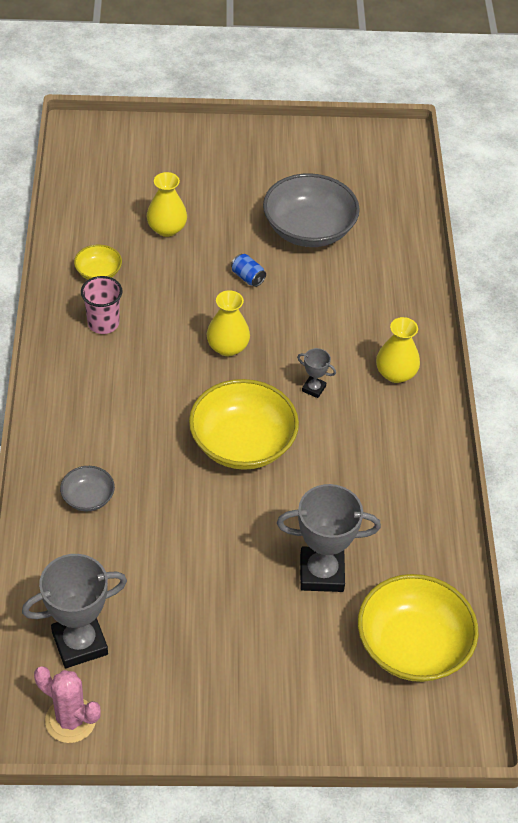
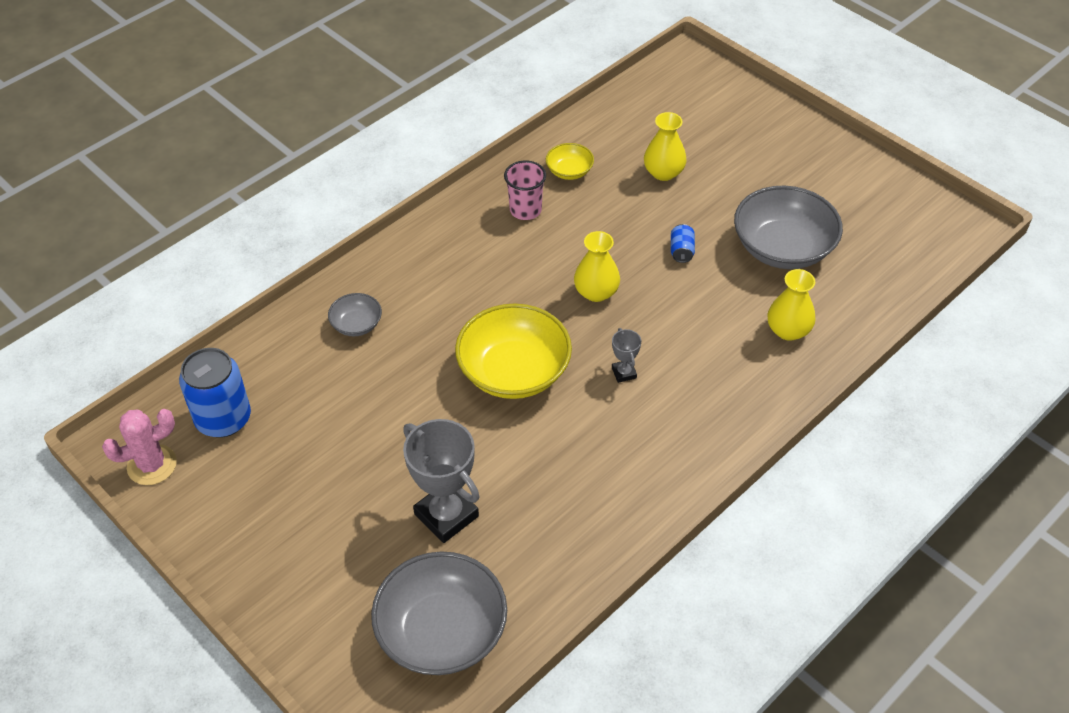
camera: 50 degrees right, 0 degrees up
grey trophy [22,554,127,668] -> blue can [179,348,251,438]
pink cactus [34,666,101,743] -> pink cactus turned 75 degrees clockwise [102,409,177,485]
yellow bowl [358,574,479,682] -> grey bowl [371,552,507,675]
yellow vase [376,317,420,383] -> yellow vase moved to [767,269,816,341]

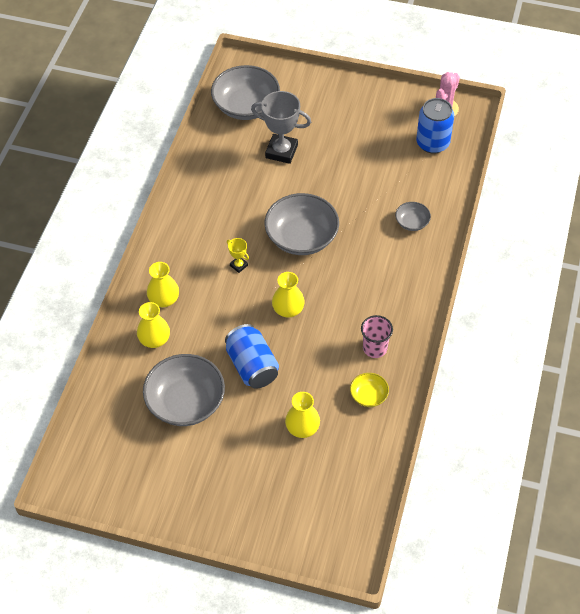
camera: 150 degrees right, 5 degrees up
yellow bowl [455,304,572,399] -> grey bowl [265,193,339,255]
grey trophy [612,328,641,383] -> yellow trophy [227,238,249,273]
blue can [671,224,695,263] -> blue can [225,324,279,389], size x2.18
none -> yellow vase [147,262,179,307]

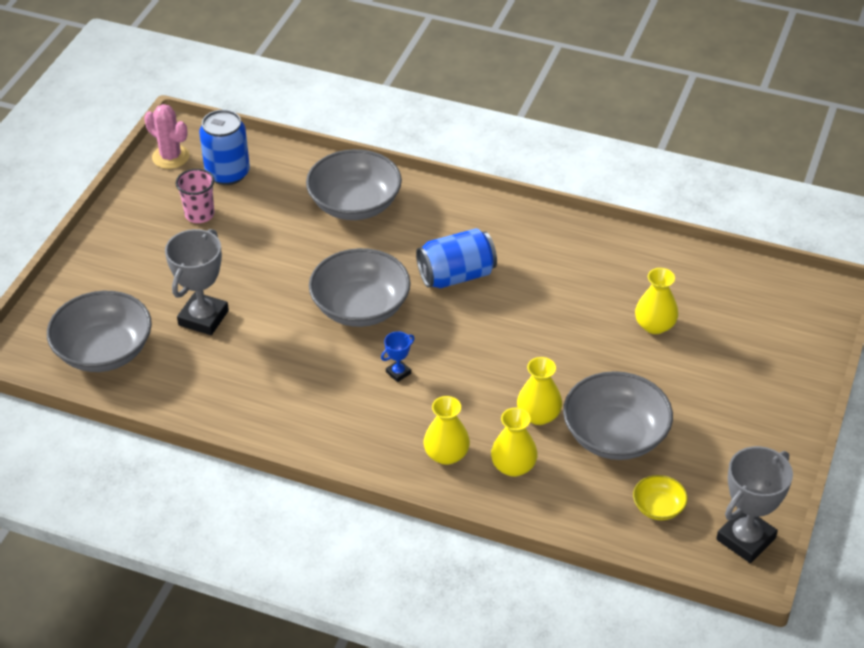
camera: 85 degrees left, 10 degrees down
blue can [225,324,279,389] -> blue can moved to [416,228,497,288]
yellow trophy [227,238,249,273] -> blue trophy [381,331,415,382]
yellow vase [272,272,305,318] -> yellow vase moved to [517,357,562,425]
yellow bowl [350,373,389,407] -> yellow bowl moved to [633,475,688,520]
pink cup [361,315,393,358] -> pink cup moved to [176,169,214,223]
grey bowl [395,202,431,231] -> grey bowl [306,149,402,220], size x2.08
none -> grey trophy [716,446,793,563]

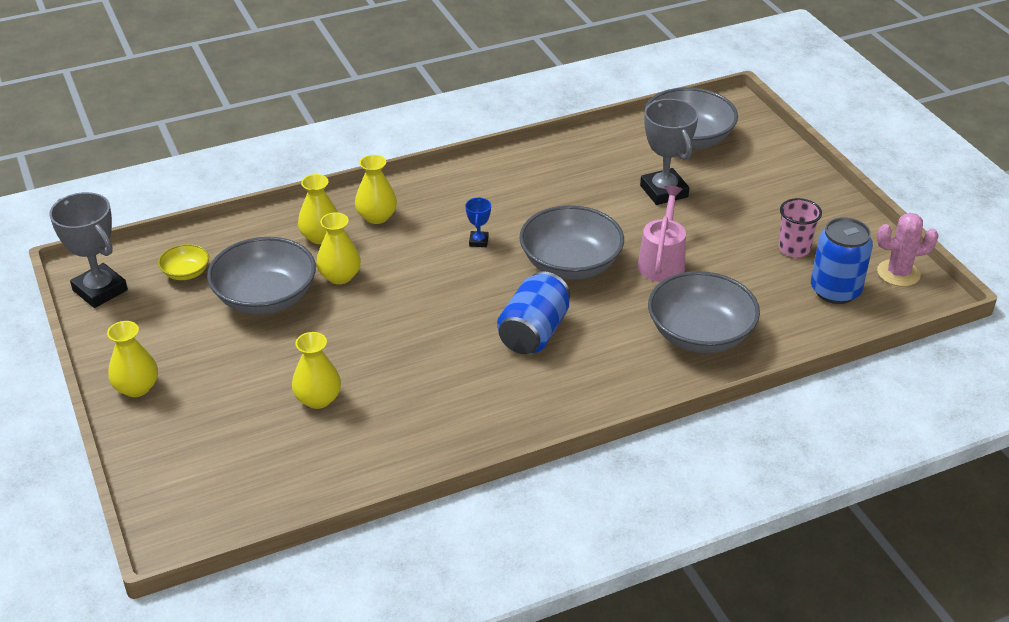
camera: 135 degrees right, 5 degrees down
grey trophy [716,446,793,563] -> grey trophy turned 45 degrees counterclockwise [49,192,128,308]
none -> yellow vase [107,321,158,397]
none -> pink watering can [638,186,686,282]

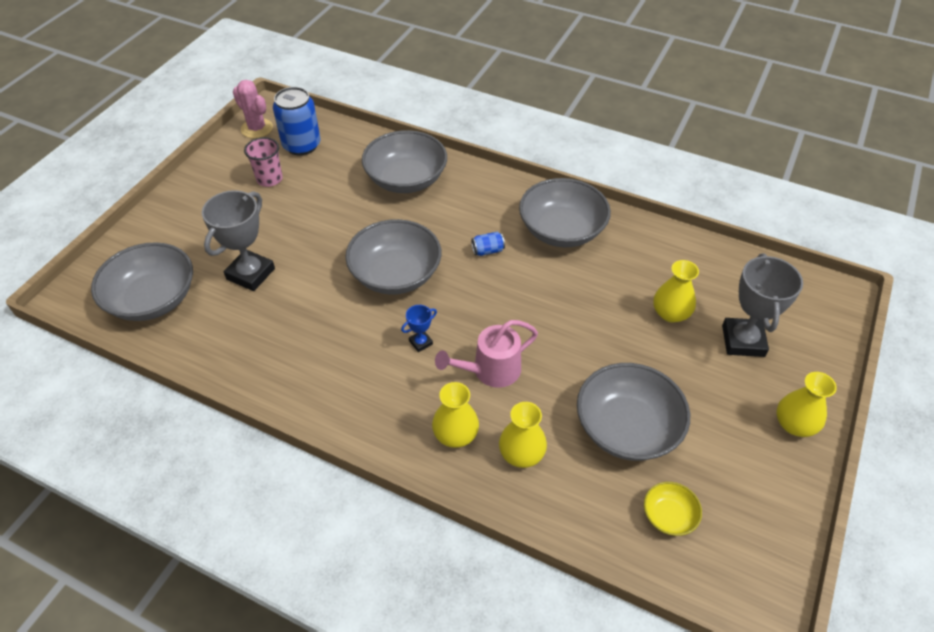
camera: 130 degrees left, 10 degrees up
grey trophy [49,192,128,308] -> grey trophy moved to [722,253,803,357]
yellow vase [316,212,361,284] -> none
blue can [497,271,570,354] -> blue can [471,232,505,256], size x0.46
pink watering can [638,186,686,282] -> pink watering can moved to [435,320,538,388]
none -> grey bowl [519,178,611,247]

